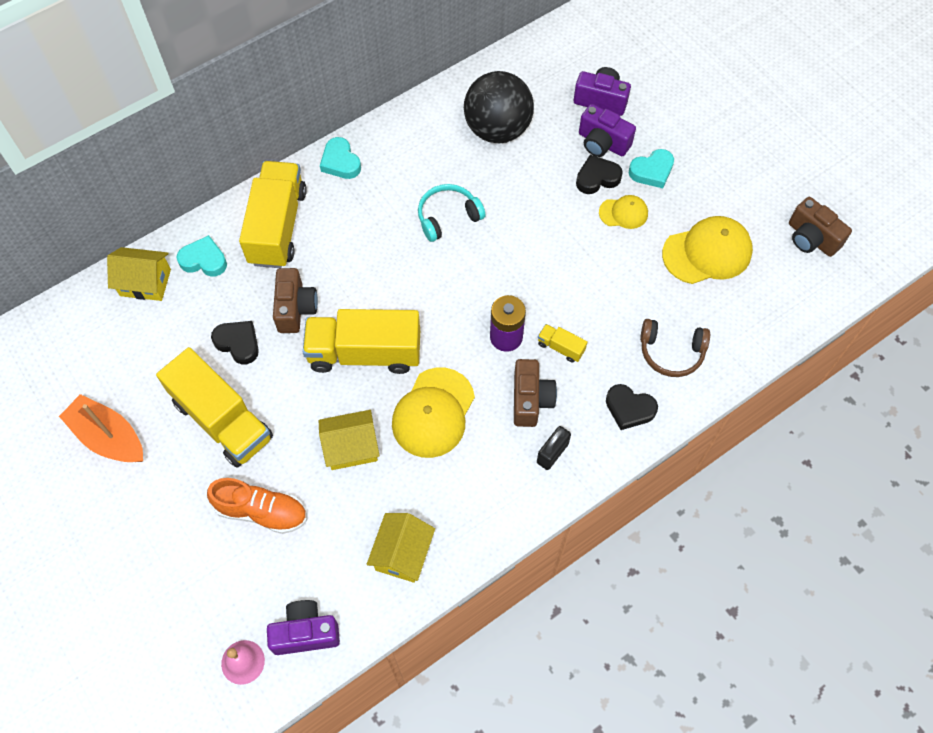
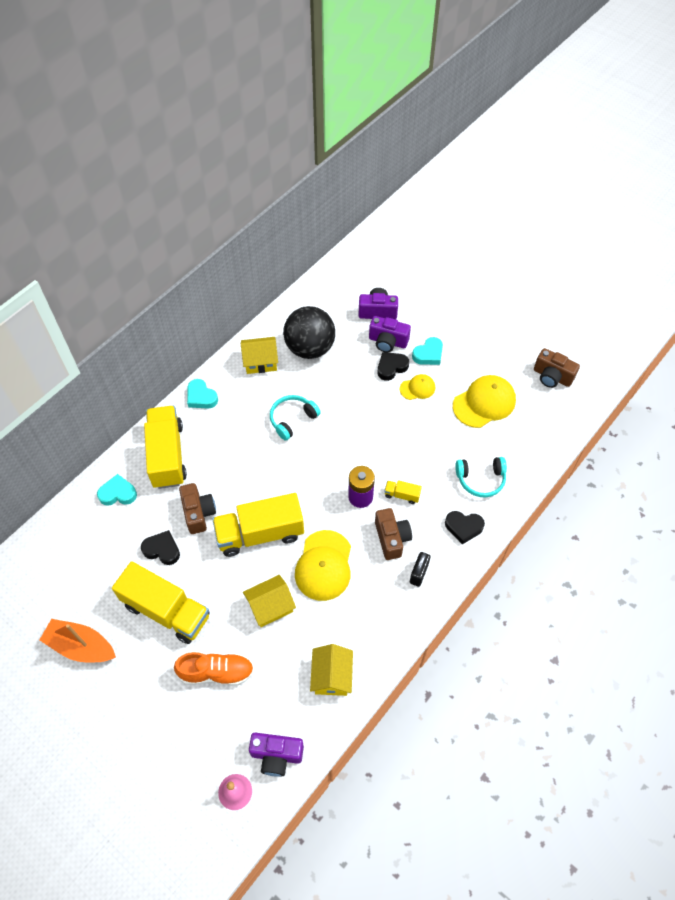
camera: 15 degrees left, 5 degrees down
yellow house [107,247,171,301] -> yellow house moved to [241,337,278,374]
purple camera [267,600,340,655] -> purple camera turned 150 degrees counterclockwise [249,733,304,777]
brown headphones [640,319,710,377] -> turquoise headphones [455,457,507,497]

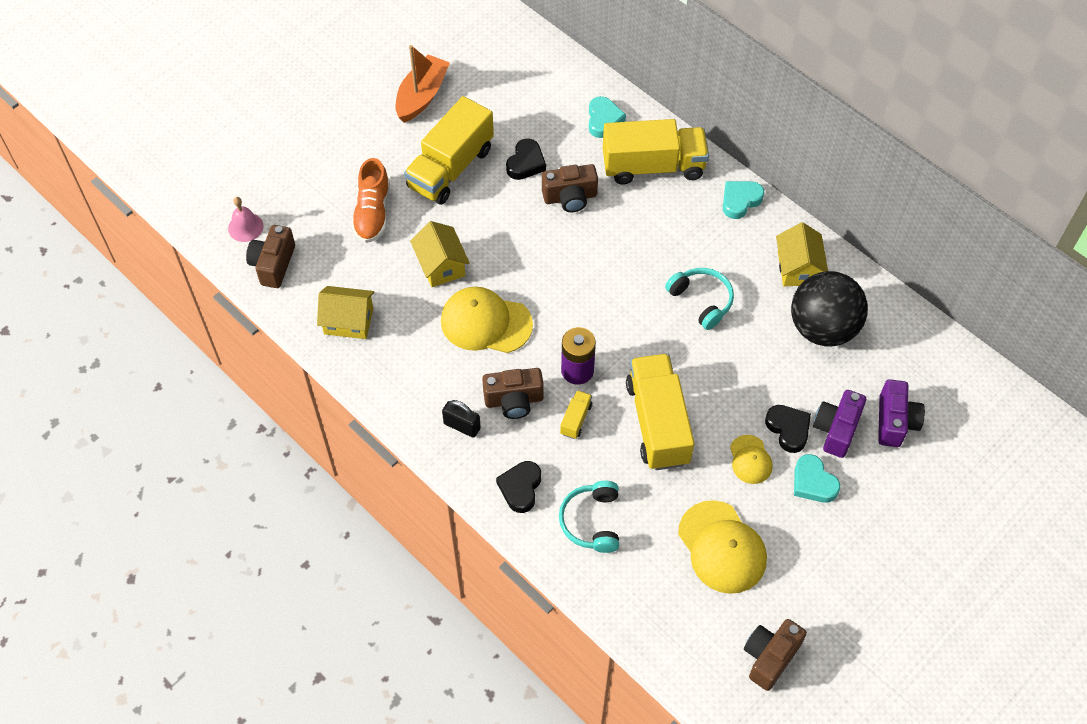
camera: 95 degrees right, 0 degrees up
yellow truck [212,493,304,557] -> yellow truck moved to [626,354,694,470]
purple camera [249,733,304,777] -> brown camera [246,225,295,288]

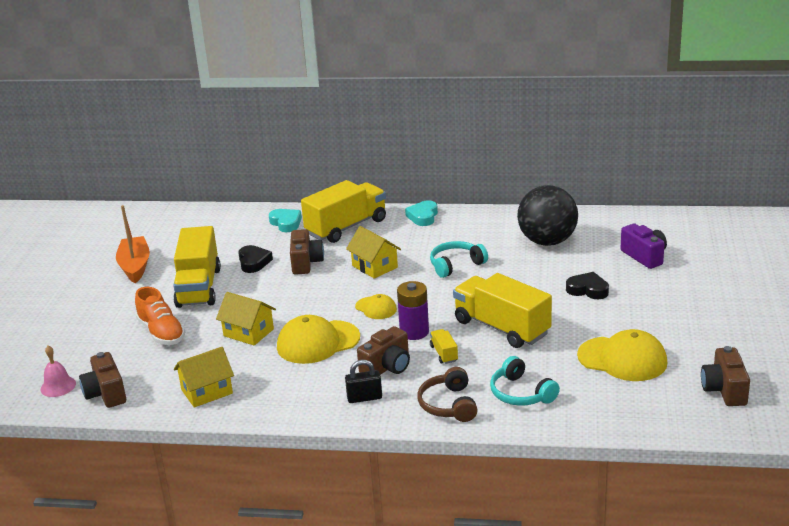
camera: 35 degrees left, 30 degrees down
black heart [496,461,541,513] -> brown headphones [417,367,477,422]
brown camera [542,164,598,213] -> brown camera turned 45 degrees counterclockwise [290,229,324,275]
turquoise headphones [665,268,734,330] -> turquoise headphones turned 45 degrees counterclockwise [430,241,488,278]
yellow cap [730,435,773,484] -> yellow cap moved to [355,294,397,319]
yellow house [776,222,828,286] -> yellow house moved to [346,226,401,279]
turquoise heart [794,454,840,503] -> none
purple camera [813,390,866,458] -> none

